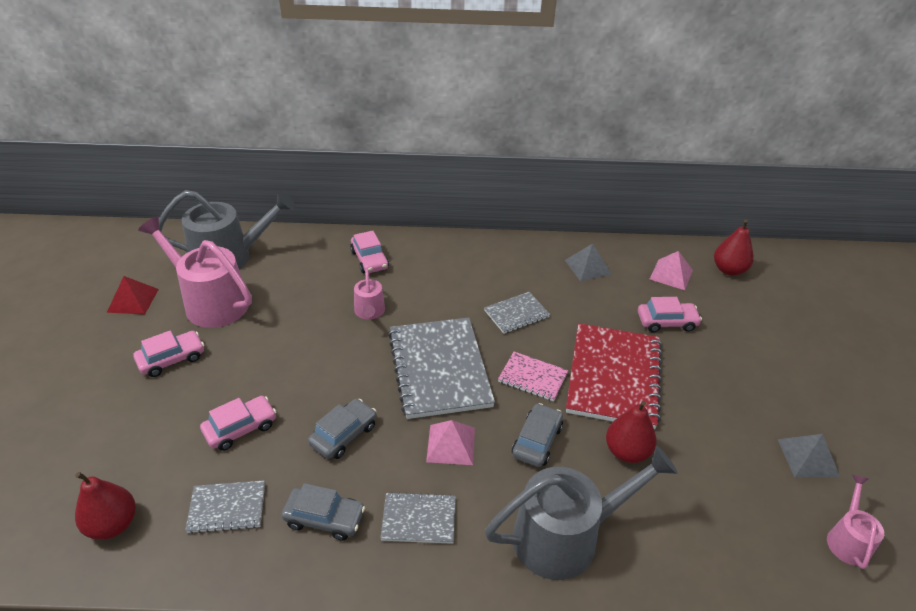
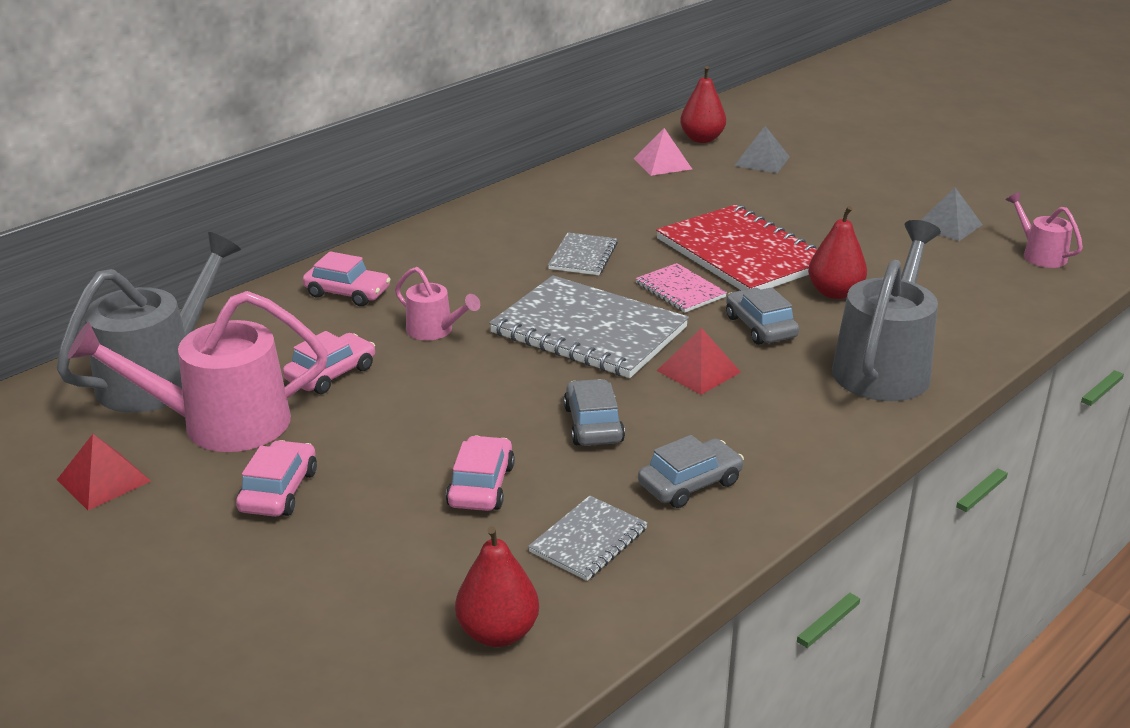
camera: 45 degrees left, 10 degrees down
grey notebook [380,492,456,544] -> none
pink pyramid [426,420,475,465] -> red pyramid [657,328,741,395]
pink notebook [498,352,568,401] -> pink notebook turned 75 degrees clockwise [635,263,727,313]
grey pyramid [565,244,612,282] -> grey pyramid moved to [734,126,790,173]
pink car [638,297,702,332] -> pink car moved to [283,331,375,394]

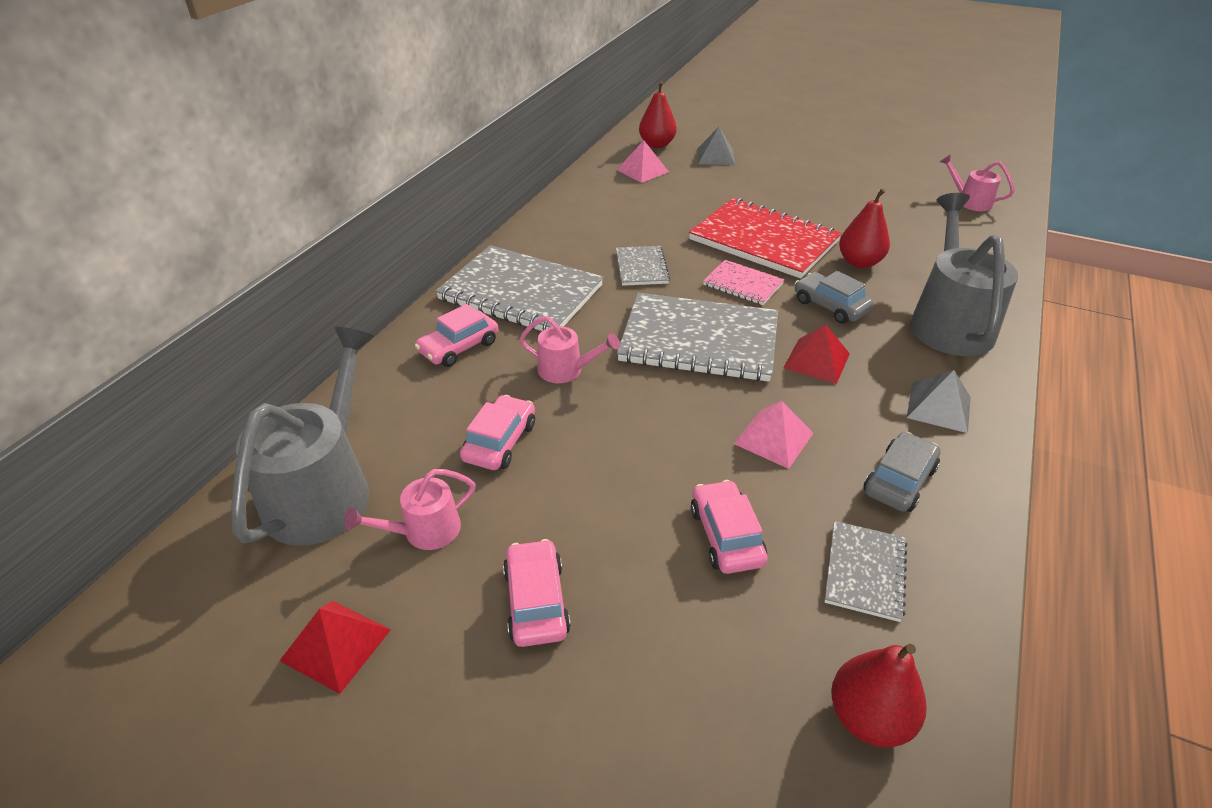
camera: 20 degrees left, 10 degrees up
pink watering can [68,291,328,452] -> pink watering can [344,469,476,550], size x0.50
pink car [303,251,391,306] -> pink car turned 135 degrees clockwise [415,304,498,367]
grey car [564,379,625,446] -> pink pyramid [734,401,814,469]
grey pyramid [921,188,983,241] -> grey pyramid moved to [907,370,971,433]
none -> grey notebook [435,245,603,331]

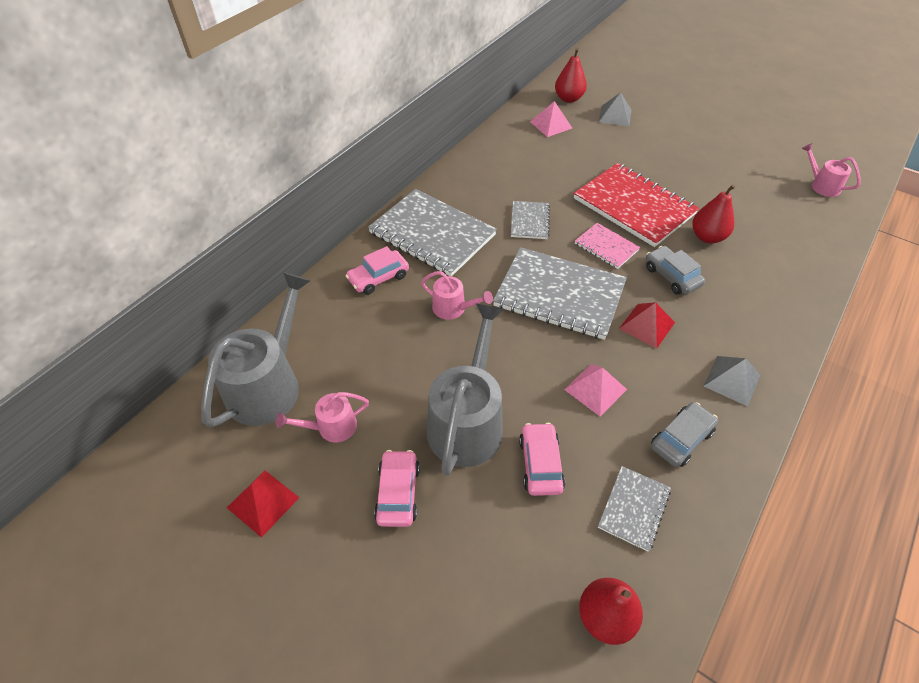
camera: 10 degrees right, 10 degrees up
pink car [460,395,535,470] -> none
grey watering can [910,193,1018,356] -> grey watering can moved to [427,303,504,476]

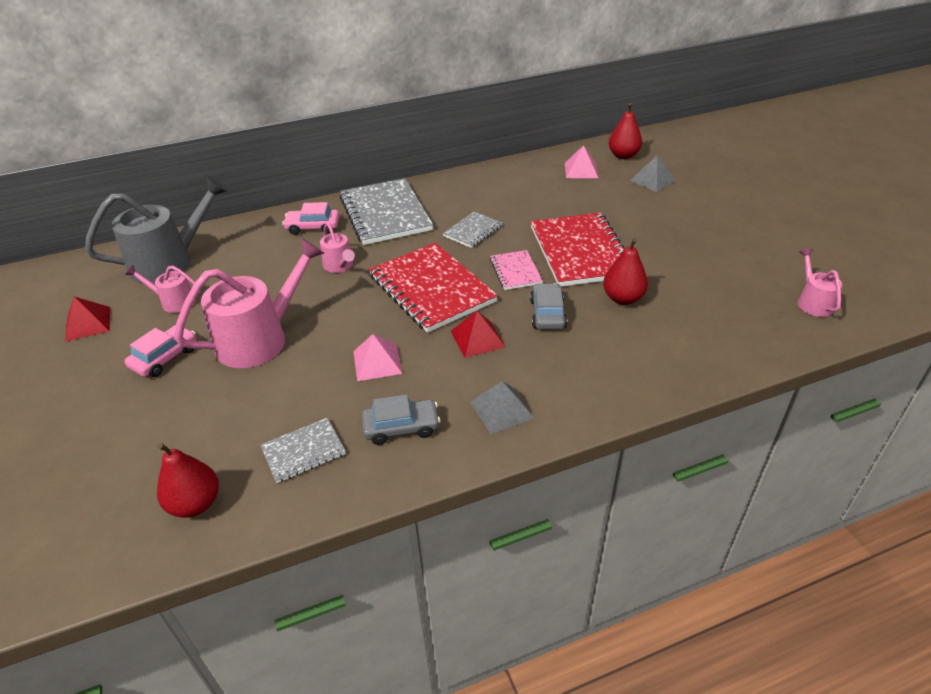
camera: 35 degrees right, 10 degrees down
grey watering can [427,303,504,476] -> pink watering can [174,238,324,368]
grey notebook [493,247,627,340] -> red notebook [369,243,498,333]
pink car [519,423,565,496] -> none

